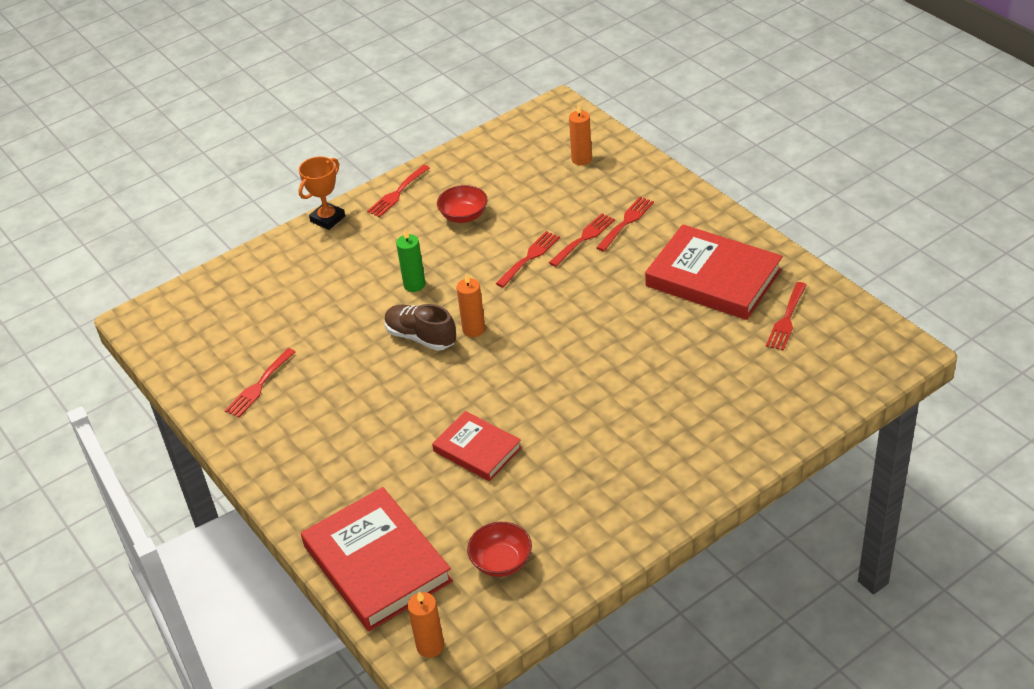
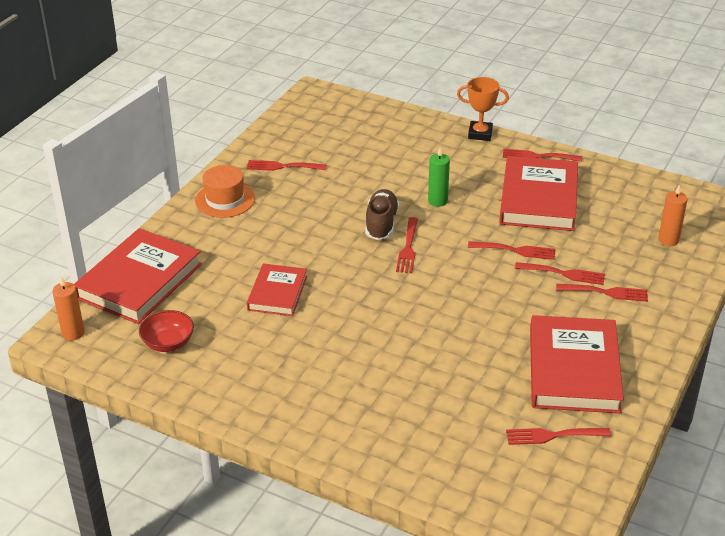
camera: 60 degrees right, 5 degrees down
red bowl [437,185,488,223] -> red book [499,156,578,231]
orange candle [457,273,485,337] -> red fork [396,217,418,273]
none -> orange hat [195,165,255,218]

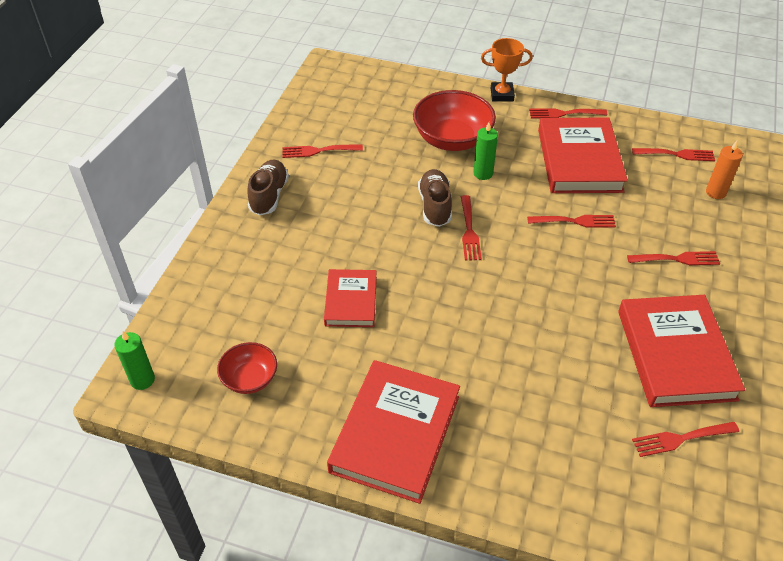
camera: 10 degrees left, 10 degrees up
orange candle [52,276,84,341] -> green candle [114,331,155,390]
red book [74,228,202,324] -> red book moved to [327,360,460,504]
orange hat [195,165,255,218] -> brown shoe [247,159,289,216]
red fork [515,262,605,285] -> red fork moved to [632,148,715,161]
none -> red bowl [413,90,496,151]

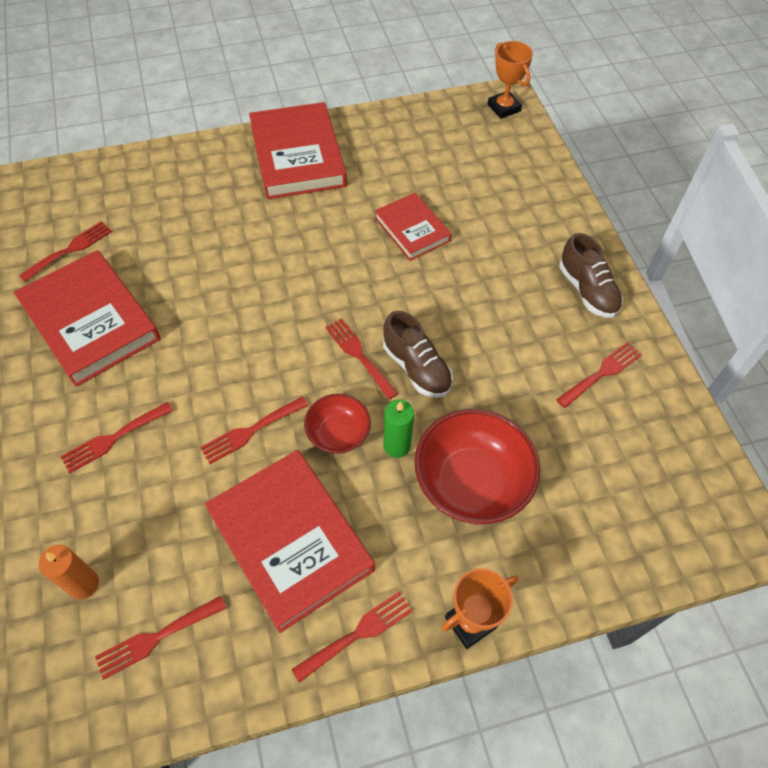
camera: 145 degrees right, 10 degrees up
green candle [114,331,155,390] -> orange trophy [488,41,533,119]
red bowl [217,342,277,394] -> red bowl moved to [304,394,371,454]

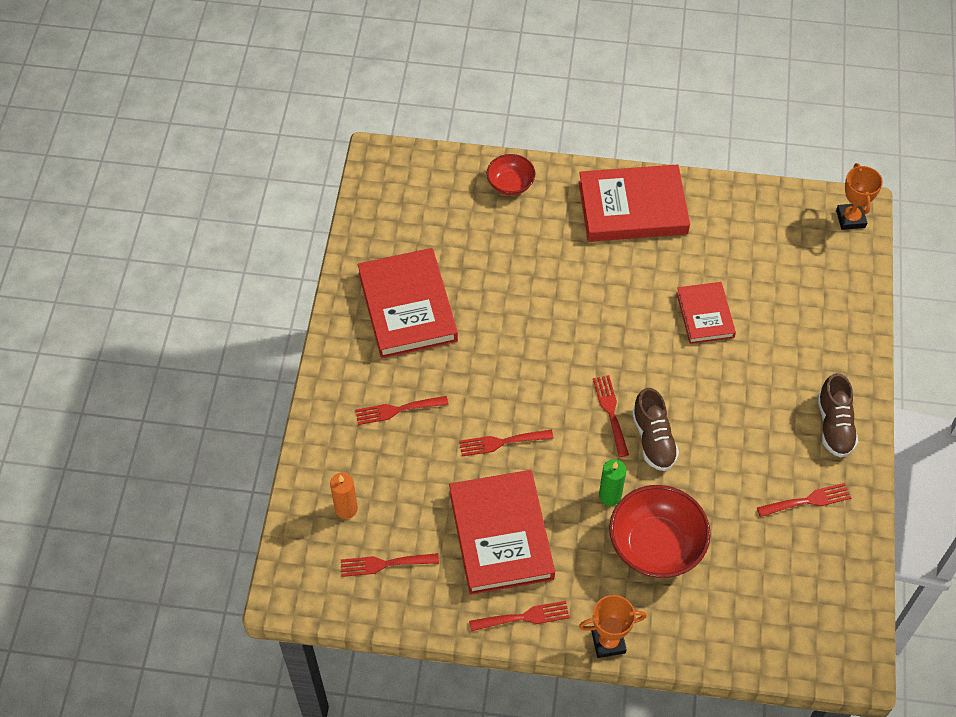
camera: 25 degrees right, 0 degrees up
red fork [19,222,112,282] -> none
red book [249,102,347,199] -> red book turned 75 degrees clockwise [579,164,690,242]
red bowl [304,394,371,454] -> red bowl moved to [487,154,535,196]

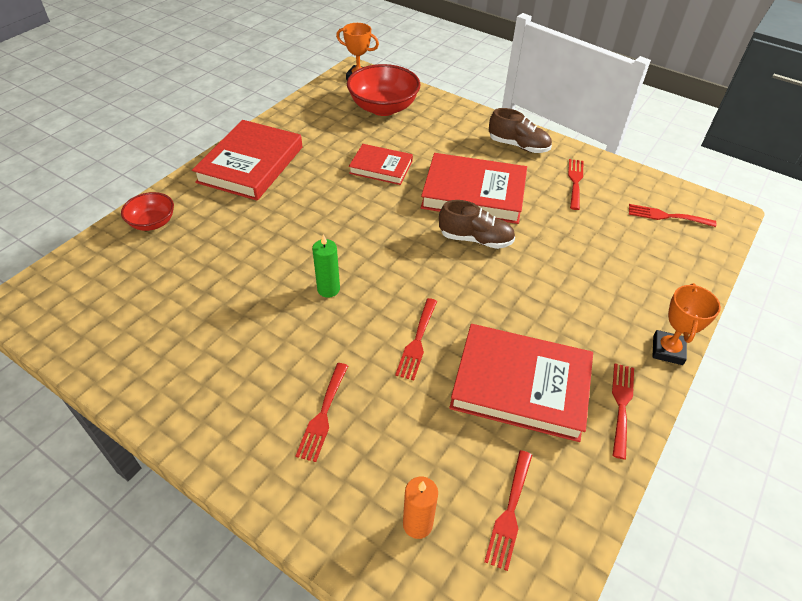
camera: 65 degrees left, 10 degrees down
red book [358,248,458,359] -> red book moved to [421,153,527,224]
red fork [593,375,629,457] -> red fork moved to [629,204,716,227]
green candle [599,459,626,506] -> green candle moved to [312,234,340,298]
red bowl [609,485,711,578] -> red bowl moved to [347,64,420,116]

